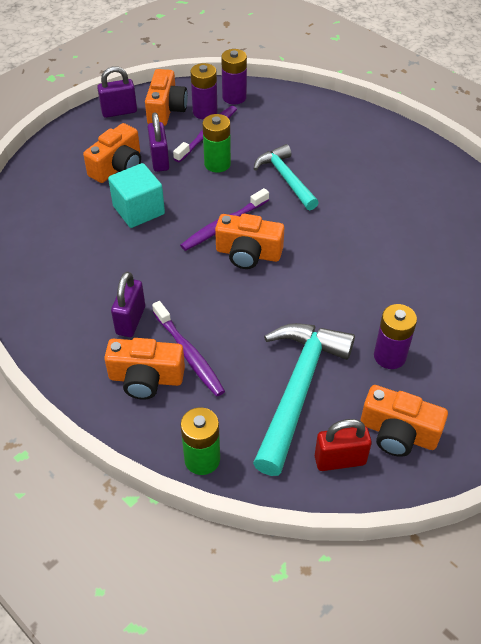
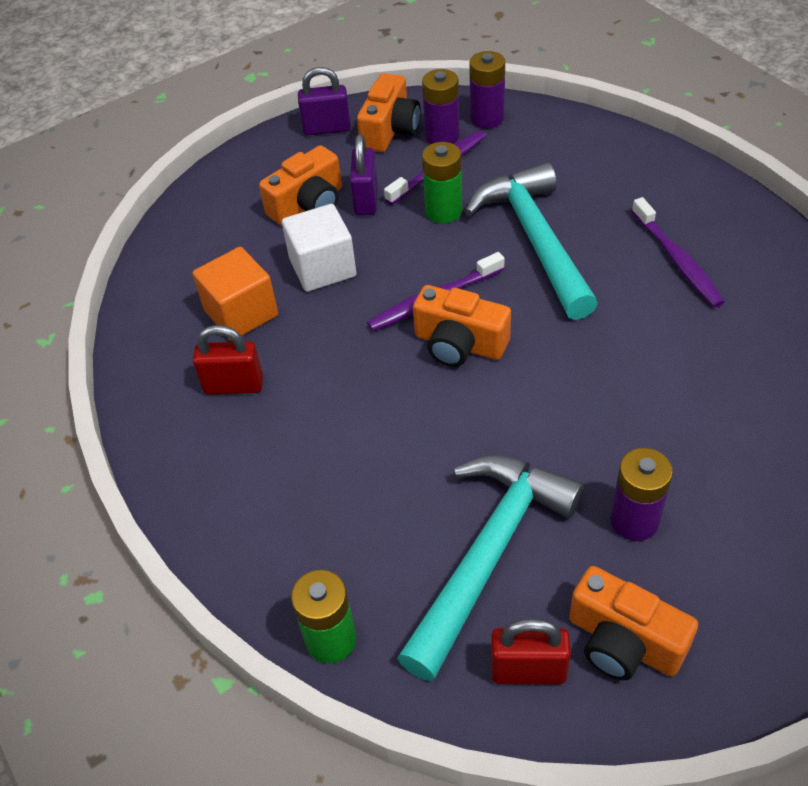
camera: 15 degrees right, 0 degrees up
orange camera [104,338,185,400] -> none
turquoise cube [108,163,165,228] -> white cube [282,204,357,292]
purple padlock [111,272,145,337] -> none
purple toothbrush [152,301,225,396] -> purple toothbrush moved to [632,197,724,307]
turquoise hammer [254,144,319,210] -> turquoise hammer [465,162,598,320], size x1.59
none -> orange cube [192,247,278,341]
none -> red padlock [193,325,263,395]

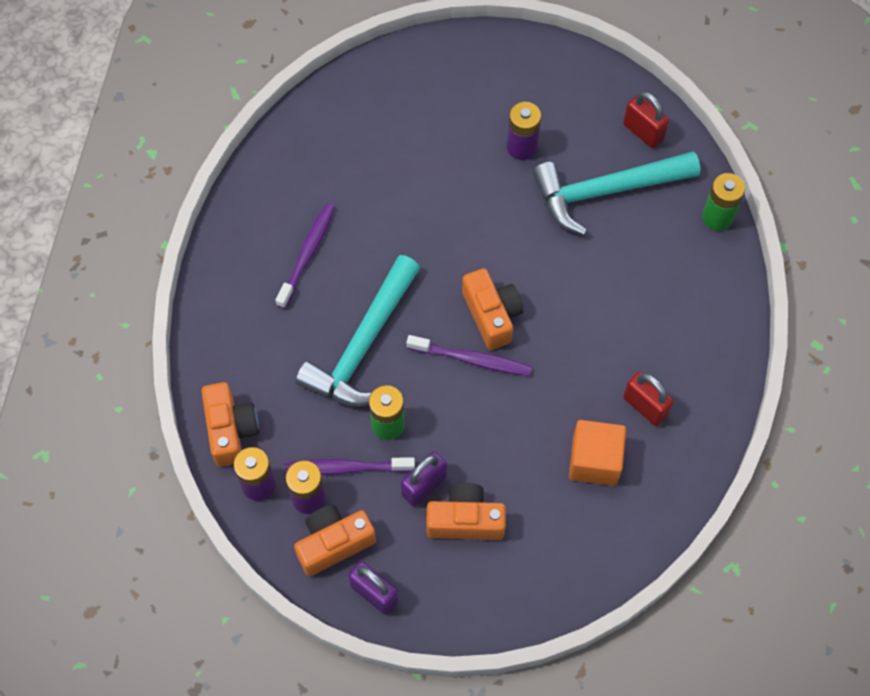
camera: 140 degrees left, 15 degrees up
white cube [282,204,357,292] -> none
orange camera [569,566,698,680] -> orange camera moved to [201,382,259,467]

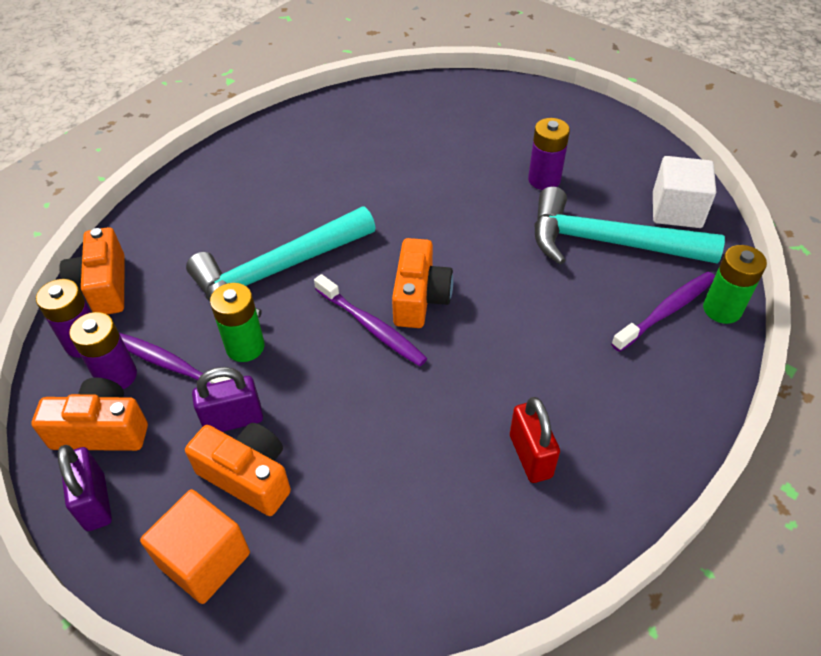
camera: 30 degrees right, 15 degrees down
orange camera [201,382,259,467] -> orange camera turned 150 degrees clockwise [60,227,125,315]
purple toothbrush [275,203,335,309] -> purple toothbrush moved to [611,272,715,352]
orange cube [569,420,626,486] -> orange cube moved to [140,489,250,604]
red padlock [623,92,669,148] -> white cube [653,156,716,228]

